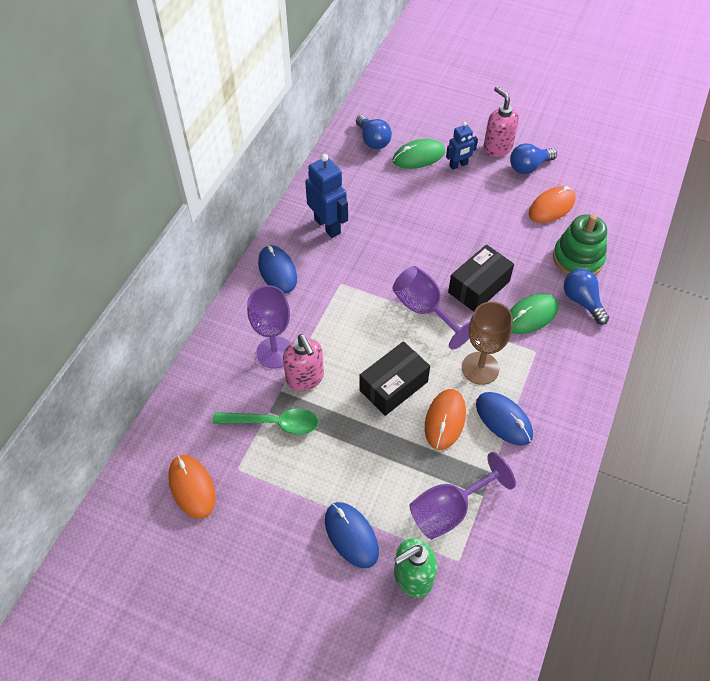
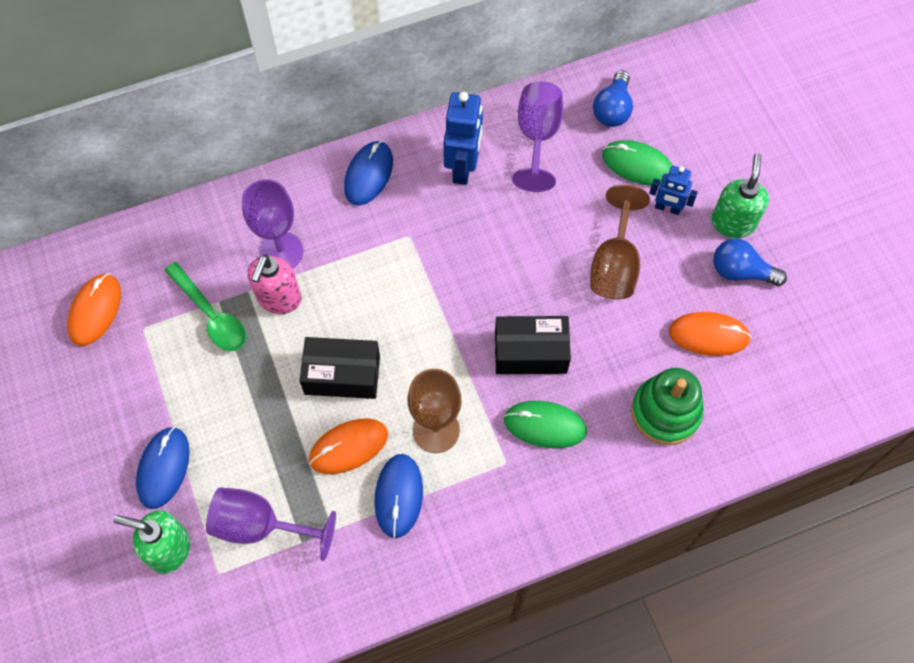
camera: 45 degrees right, 10 degrees up
purple goblet [393,266,470,350] -> purple goblet moved to [512,82,563,192]
pink soap dispenser [483,86,519,157] -> green soap dispenser [711,153,769,238]
blue light bulb [564,269,609,325] -> none
none -> brown goblet [590,185,650,299]

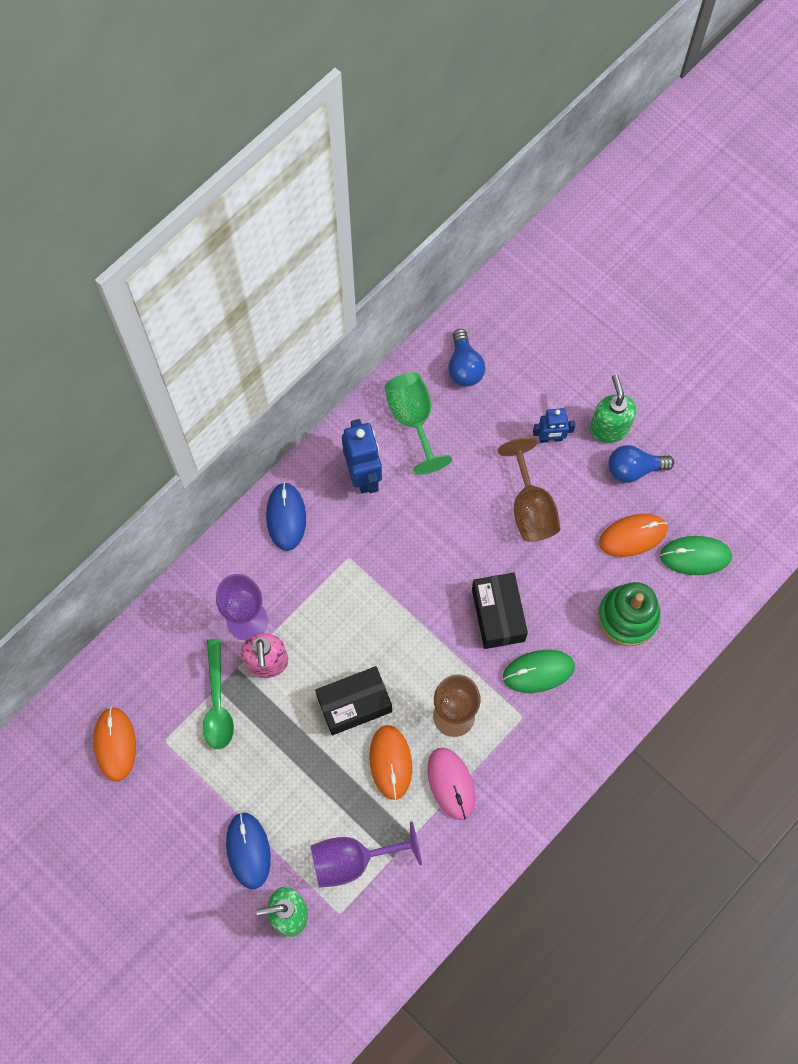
camera: 25 degrees left, 5 degrees up
green spoon [165,262,246,351] -> green spoon turned 60 degrees clockwise [203,639,234,749]
orange mouse [309,418,388,474] -> orange mouse turned 45 degrees counterclockwise [369,725,412,800]
blue mouse [374,454,423,538] -> pink mouse [427,747,475,820]
black box [495,316,571,374] -> black box turned 75 degrees counterclockwise [472,573,528,649]
purple goblet [512,82,563,192] -> green goblet [385,372,452,475]
green mouse [602,140,673,186] -> green mouse moved to [660,536,732,575]

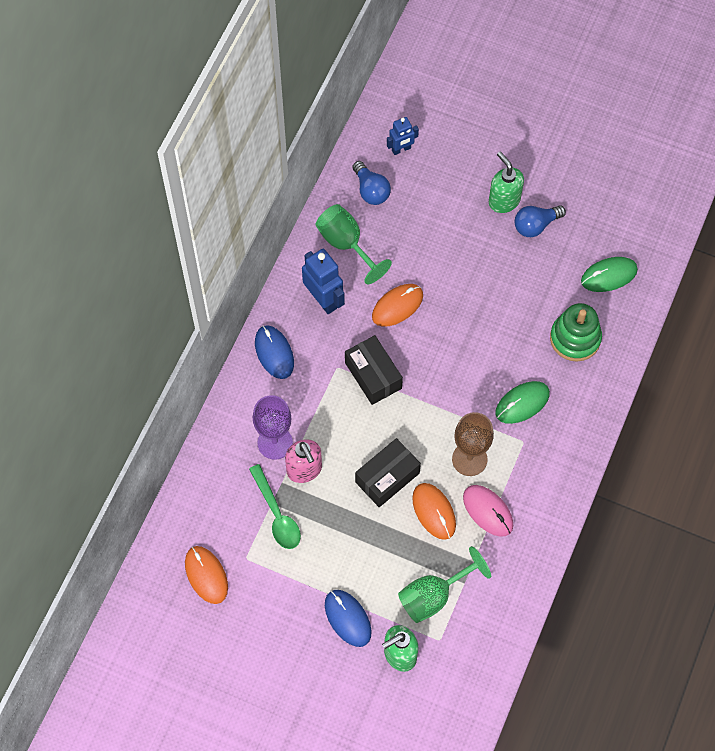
camera: 20 degrees left, 5 degrees down
purple goblet [311,821,422,888] -> green goblet [398,546,491,623]
black box [472,573,528,649] -> black box moved to [345,335,403,405]
brown goblet [498,437,561,542] -> none
blue robot [533,408,575,443] -> blue robot moved to [387,117,419,155]
orange mouse [599,514,667,557] -> orange mouse moved to [372,284,423,327]

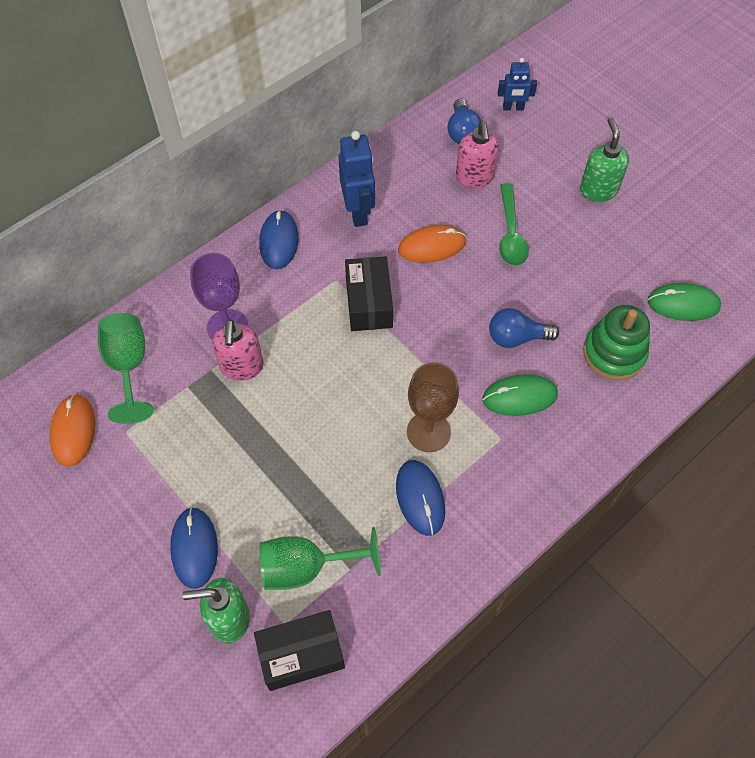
camera: 25 degrees right, 5 degrees down
green spoon [249,464,301,549] -> green spoon moved to [499,183,529,266]
green goblet [316,204,392,284] -> green goblet moved to [98,313,154,424]
black box [355,438,421,507] -> black box moved to [254,610,345,691]
orange mouse [412,483,456,540] -> none
pink mouse [463,485,513,537] -> blue mouse [396,460,445,536]
blue light bulb [515,205,566,237] -> blue light bulb moved to [489,308,559,348]
none -> pink soap dispenser [456,121,499,188]

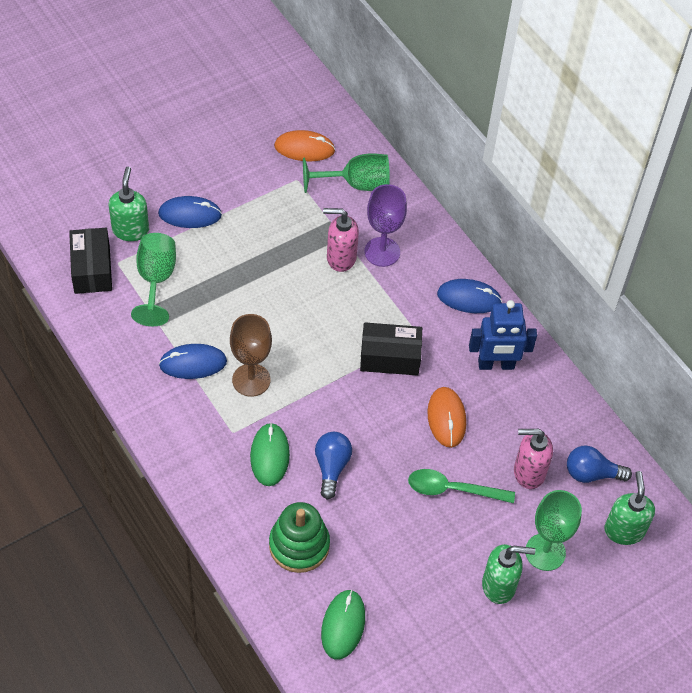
camera: 95 degrees right, 5 degrees down
blue robot [498,58,537,111] -> green soap dispenser [604,471,655,545]
none -> green goblet [526,490,582,571]

